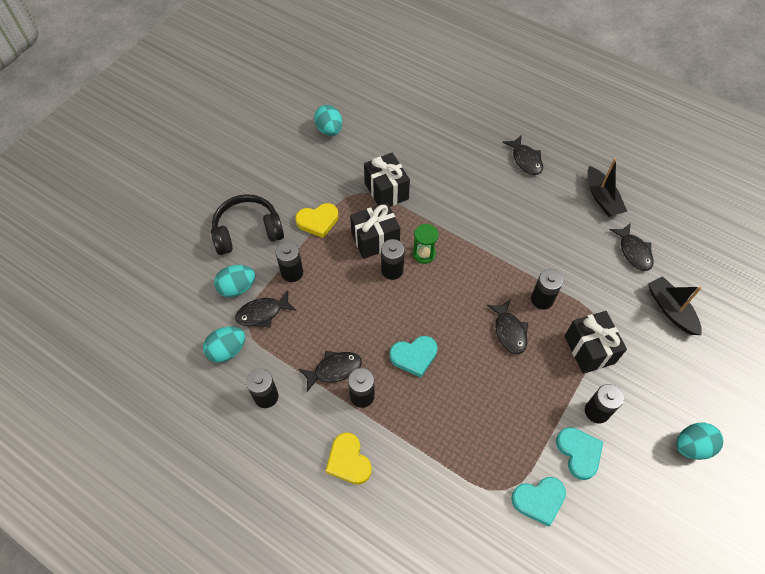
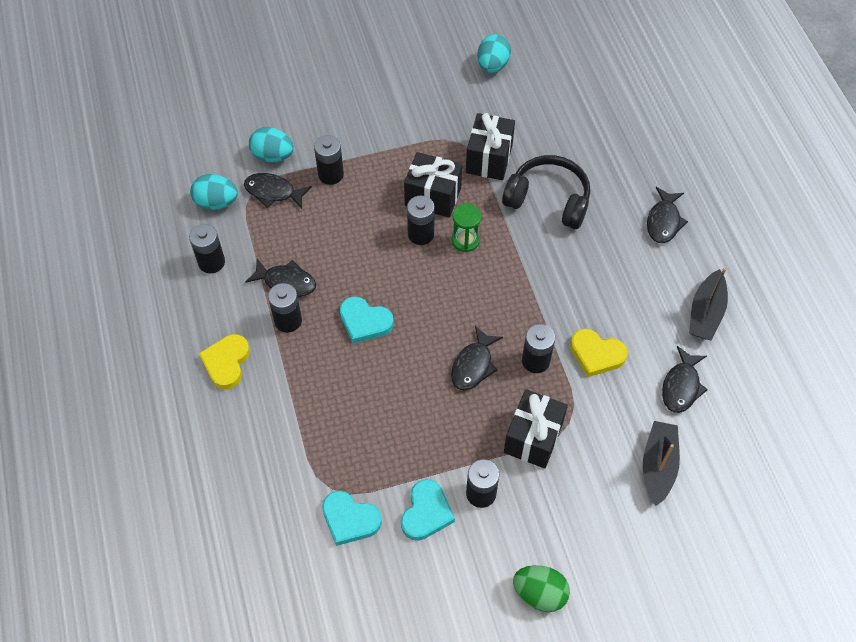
camera: 40 degrees right, 0 degrees up
black headphones [211,194,284,255] -> black headphones moved to [502,155,590,229]
yellow heart [295,203,339,238] -> yellow heart moved to [570,329,628,377]
turquoise egg [676,422,723,460] -> green egg [513,565,570,612]

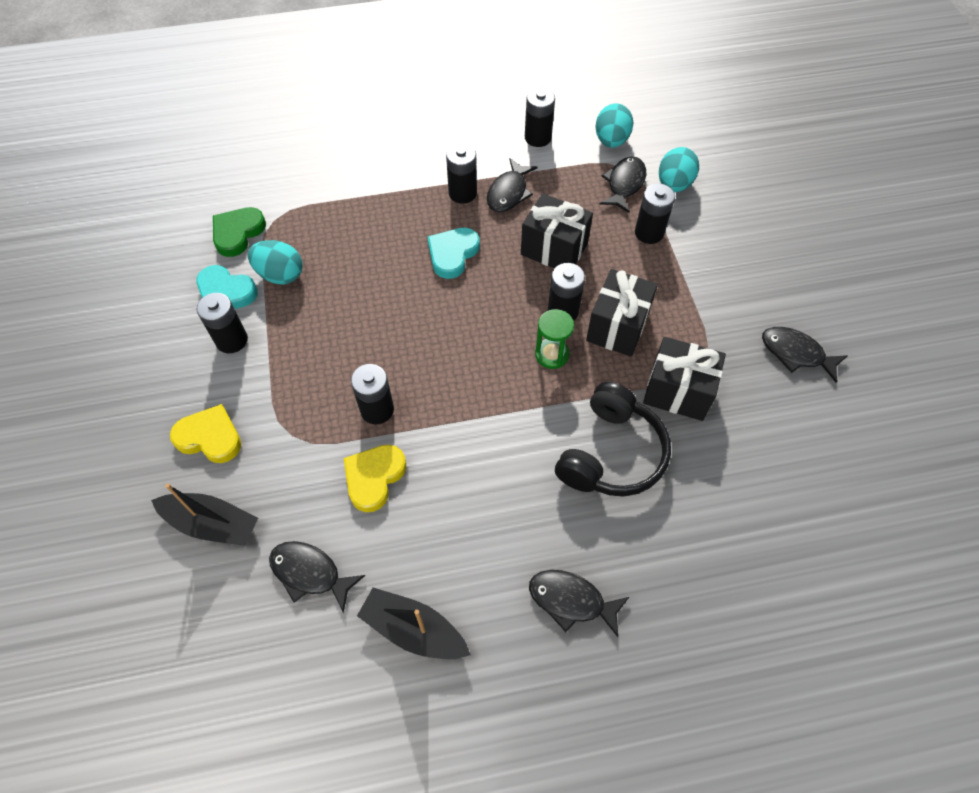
camera: 95 degrees right, 0 degrees up
yellow heart [199,334,250,389] -> yellow heart moved to [170,404,241,463]
turquoise heart [322,491,382,546] -> green heart [213,207,266,257]
black fish [451,326,503,391] -> black fish moved to [762,327,848,383]
turquoise egg [477,34,511,73] -> turquoise egg moved to [248,240,303,285]
black gift [504,389,568,469] -> black gift moved to [521,193,593,268]
green egg [513,565,570,612] -> none

